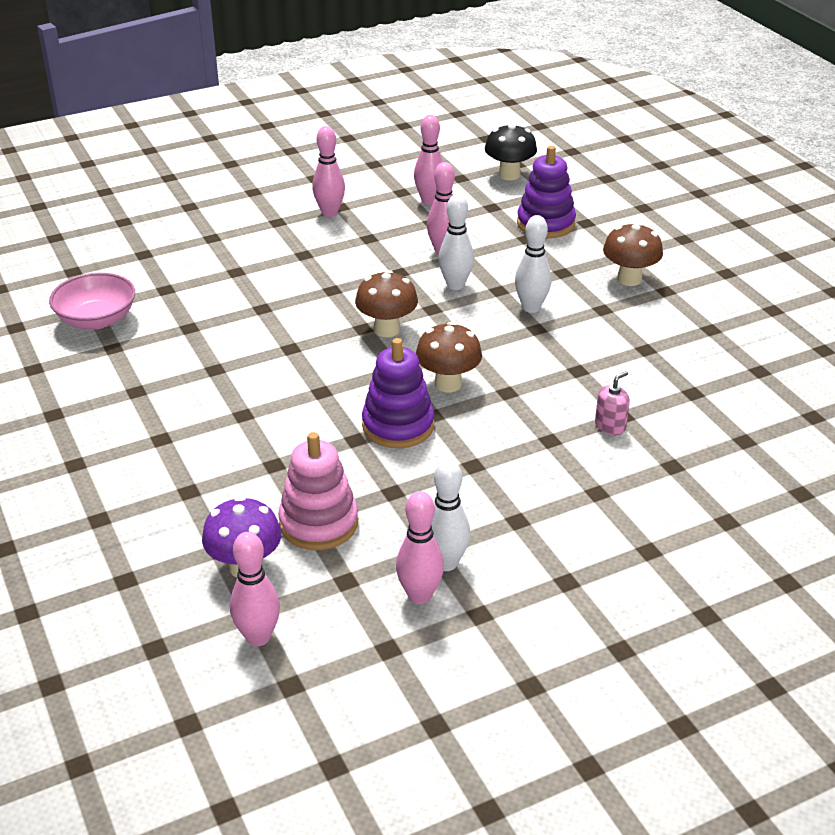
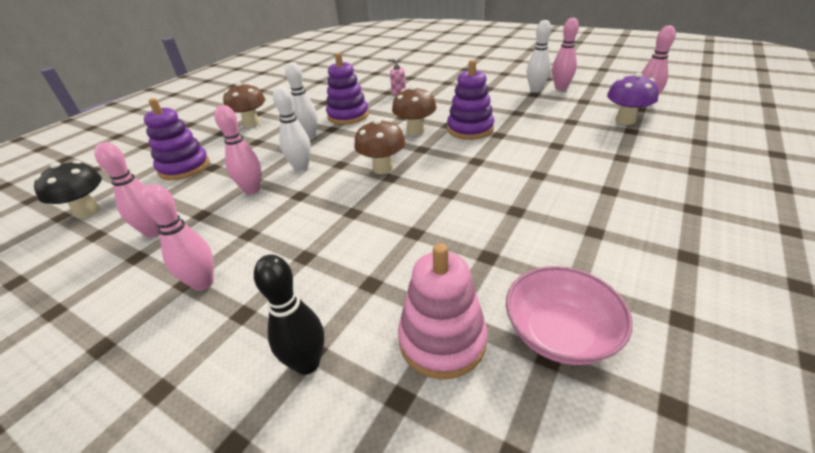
camera: 120 degrees left, 0 degrees up
pink stacking toy [278,432,358,550] -> pink stacking toy moved to [398,243,487,379]
none -> black bowling pin [254,255,325,375]
none -> purple stacking toy [326,53,369,125]

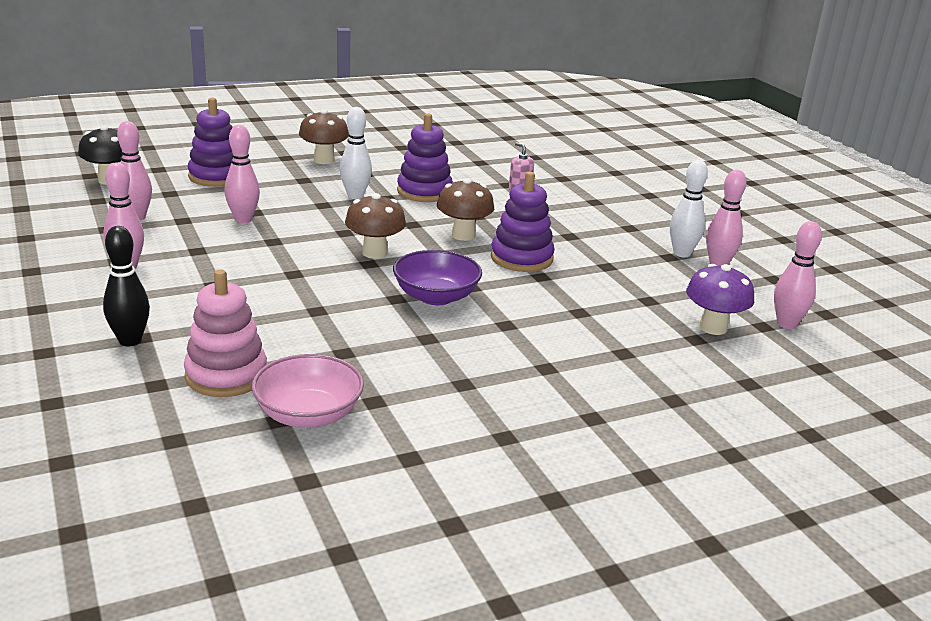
camera: 30 degrees right, 10 degrees down
white bowling pin [273,86,311,171] -> none
none -> purple bowl [393,250,482,305]

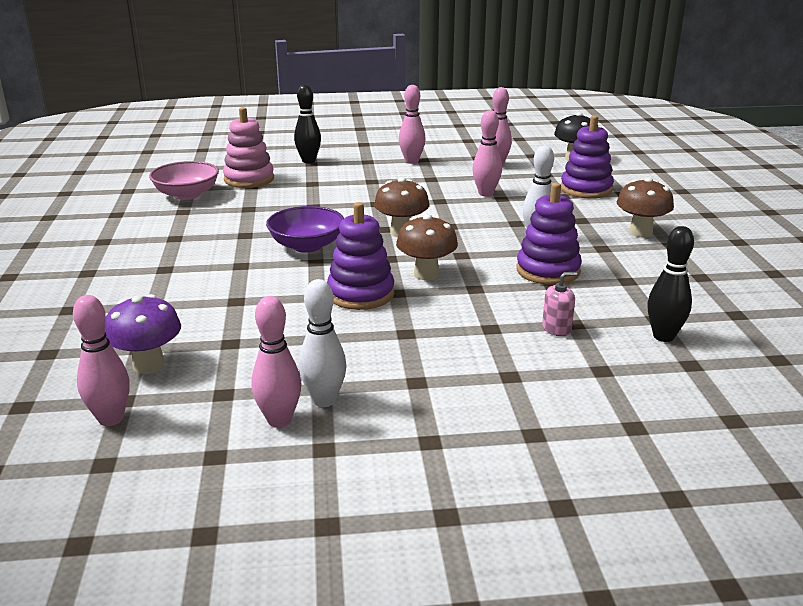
camera: 110 degrees right, 0 degrees up
none -> black bowling pin [647,226,694,342]

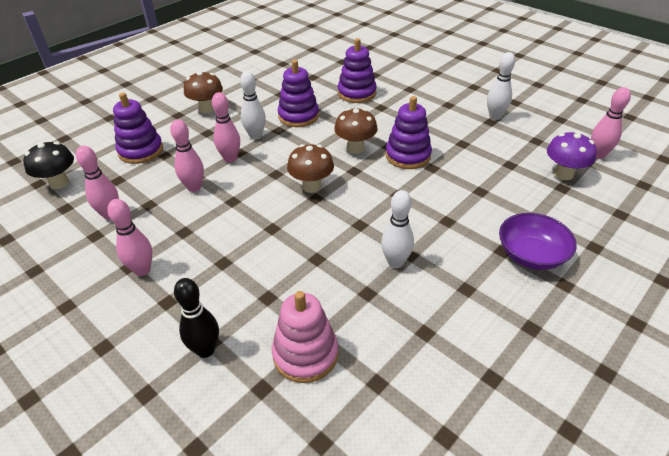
camera: 130 degrees left, 15 degrees up
pink bowl [149,161,219,200] -> none
pink bowling pin [251,296,301,428] -> pink bowling pin moved to [212,92,240,163]
purple bowl [266,206,344,253] -> purple bowl moved to [499,213,577,270]
pink soap dispenser [542,272,577,336] -> purple stacking toy [337,38,377,103]
black bowling pin [647,226,694,342] -> none
none -> white bowling pin [381,190,414,268]

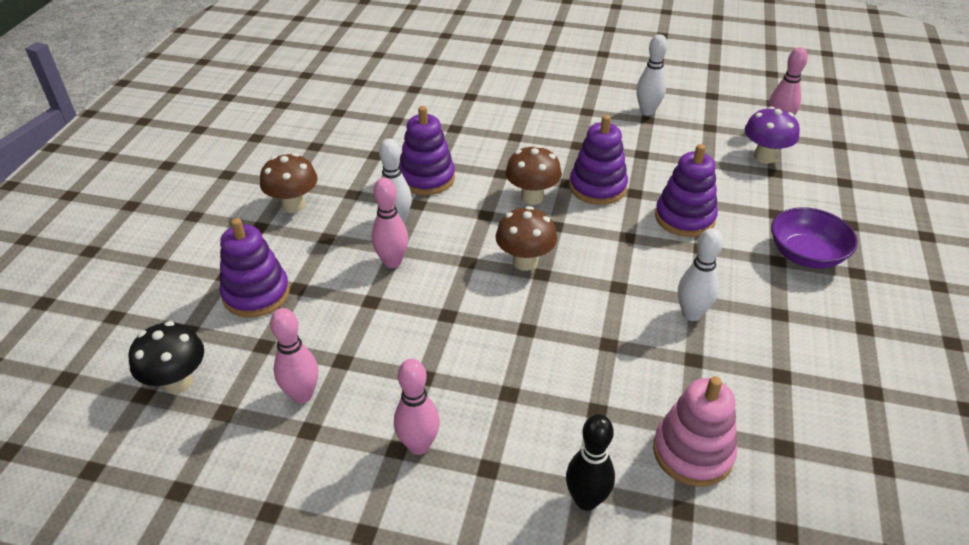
camera: 30 degrees left, 0 degrees up
pink bowling pin [170,119,204,192] -> none
purple stacking toy [337,38,377,103] -> purple stacking toy moved to [655,144,718,237]

